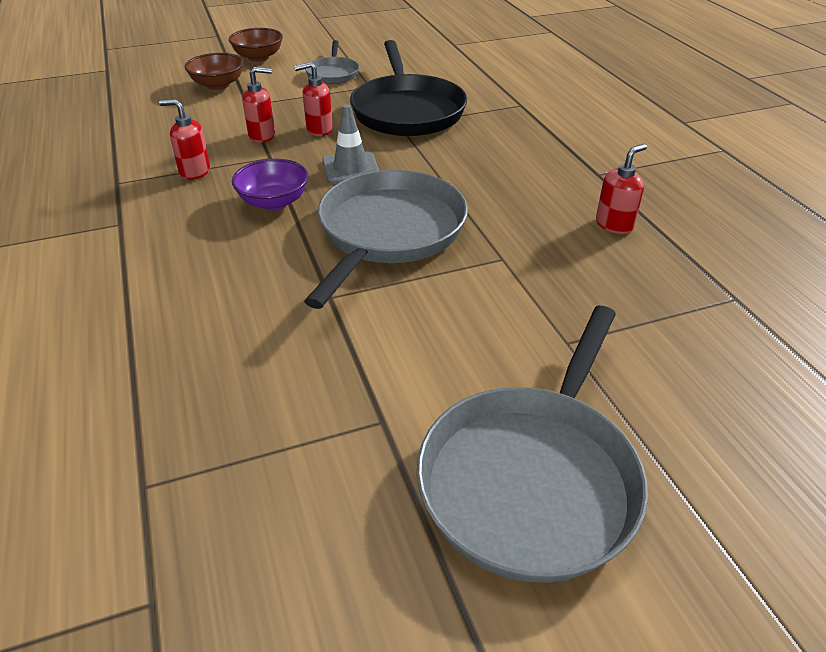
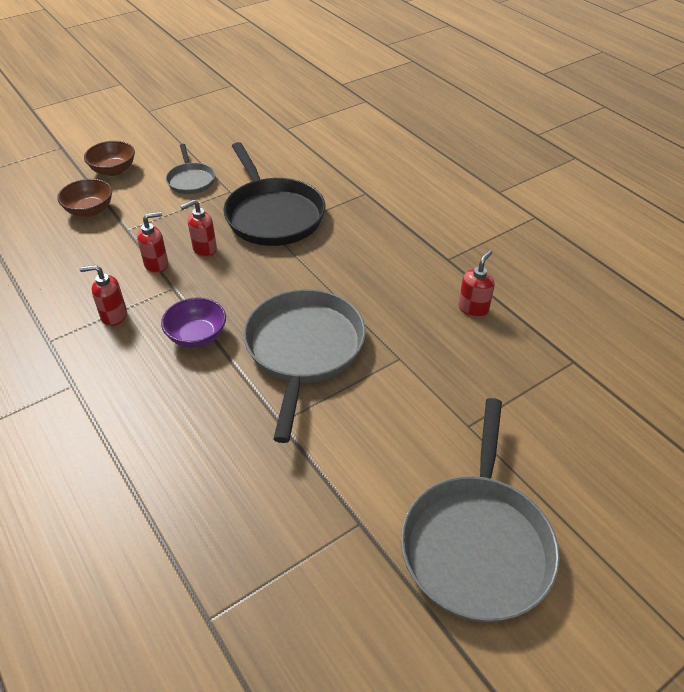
camera: 15 degrees left, 5 degrees up
grey traffic cone [322,104,379,184] -> none

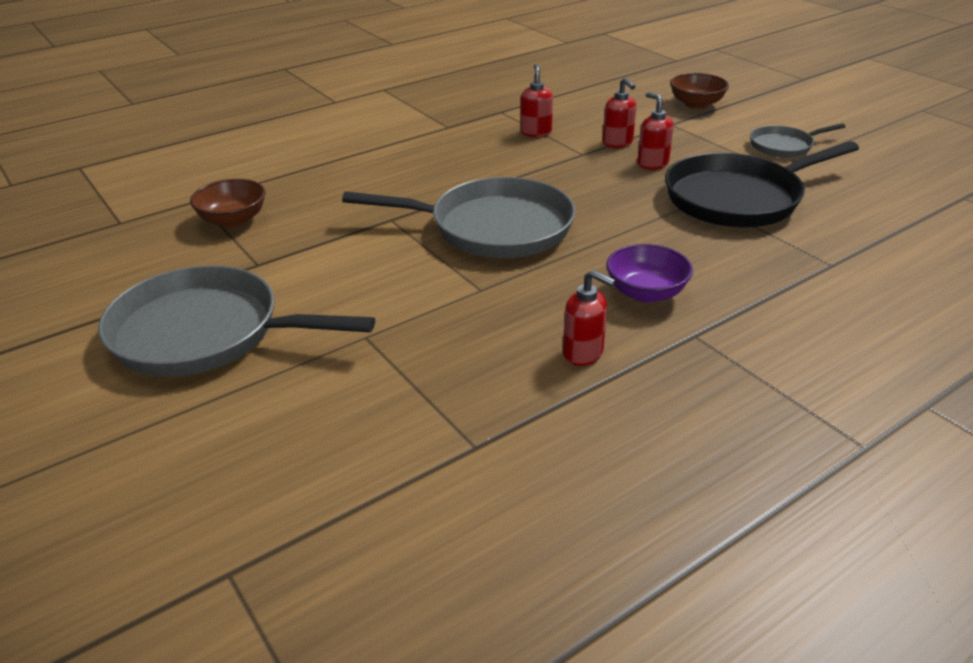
camera: 90 degrees right, 10 degrees down
brown bowl [84,141,135,176] -> brown bowl moved to [190,179,266,228]
purple bowl [161,297,226,348] -> purple bowl moved to [606,244,693,303]

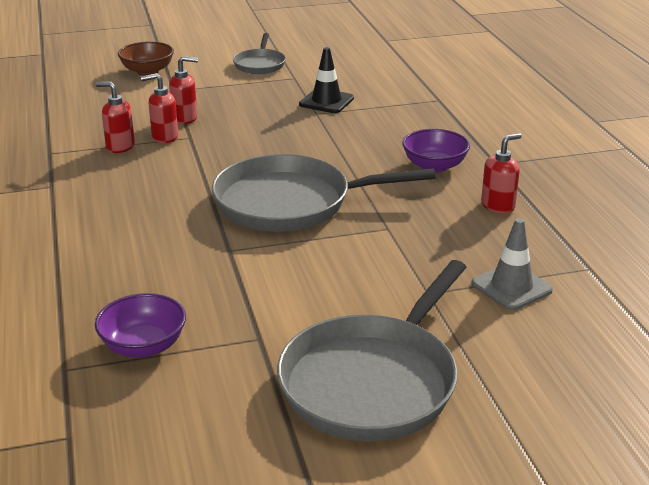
camera: 70 degrees left, 5 degrees down
brown bowl [190,179,266,228] -> purple bowl [95,293,186,357]
grey pan [342,177,576,258] -> grey pan turned 120 degrees counterclockwise [212,154,436,231]
red soap dispenser [637,92,674,169] -> red soap dispenser moved to [141,73,178,143]
black pan [665,141,859,227] -> black traffic cone [299,47,354,113]
none -> grey traffic cone [471,218,553,310]

